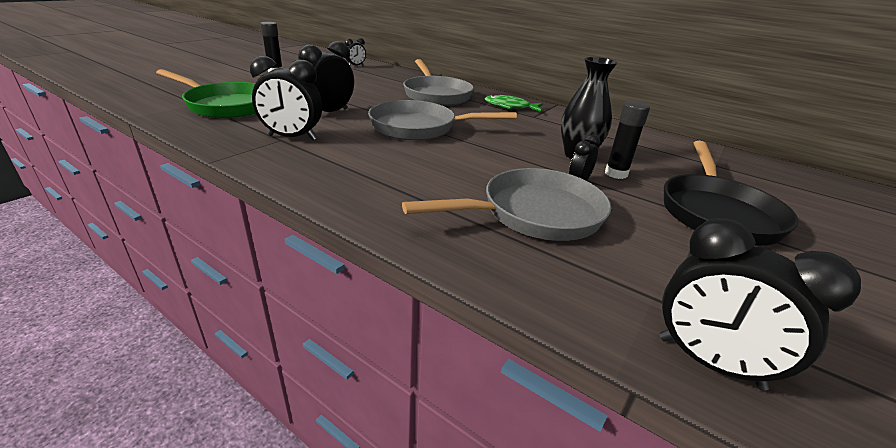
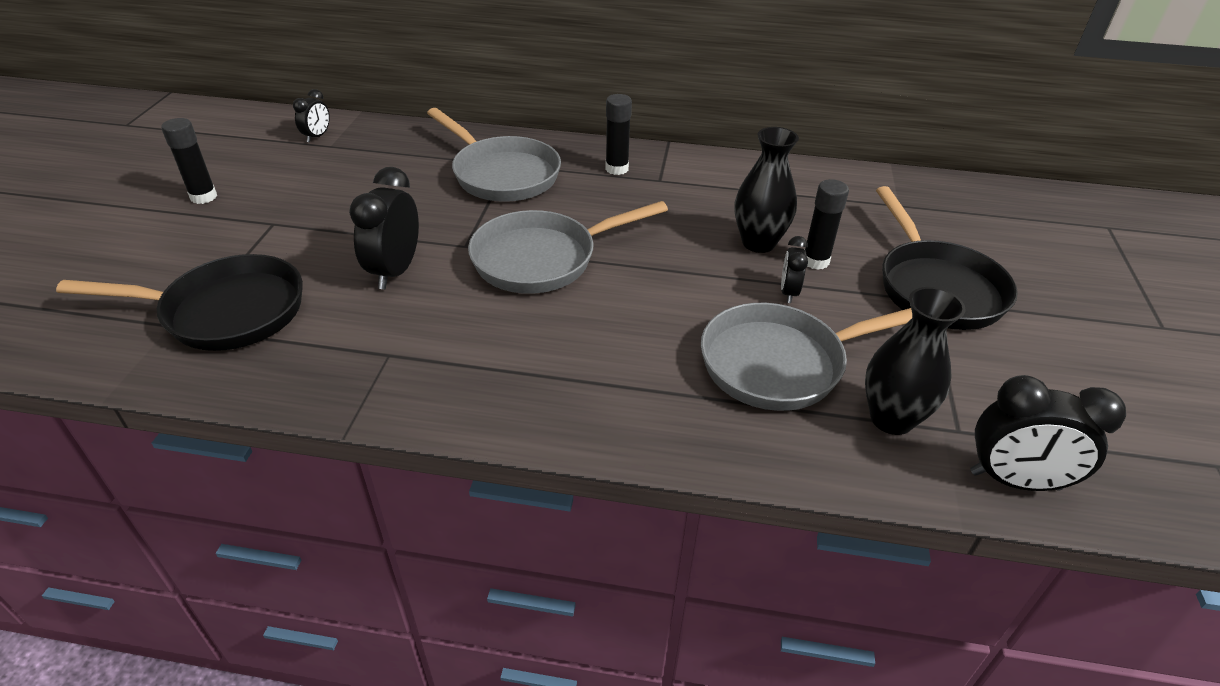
camera: 25 degrees left, 10 degrees up
green pan [156,69,256,118] -> black pan [56,254,303,351]
black clock [250,56,322,140] -> none
grey pan [402,168,611,241] -> grey pan turned 150 degrees counterclockwise [701,303,912,411]
green fish [485,95,543,112] -> black glue stick [605,94,632,175]
none -> black vase [865,287,966,435]

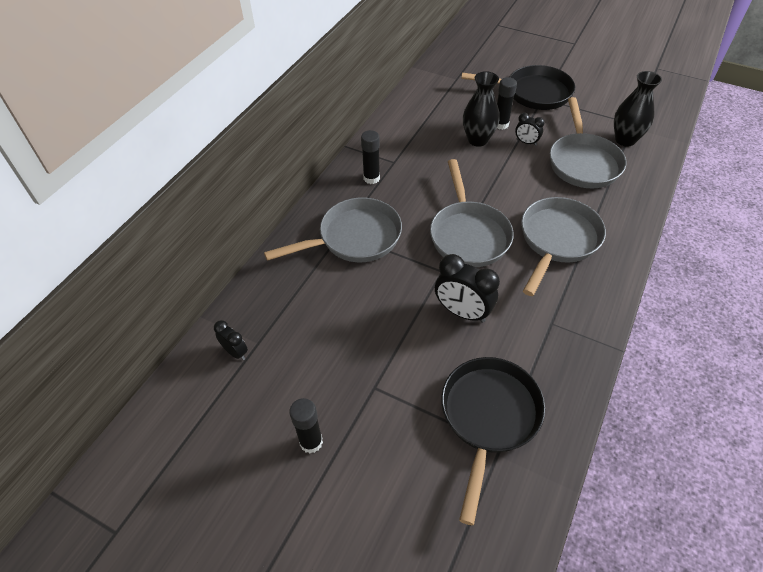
camera: 70 degrees left, 10 degrees up
black clock [970,375,1126,491] -> none
none -> grey pan [521,197,606,296]

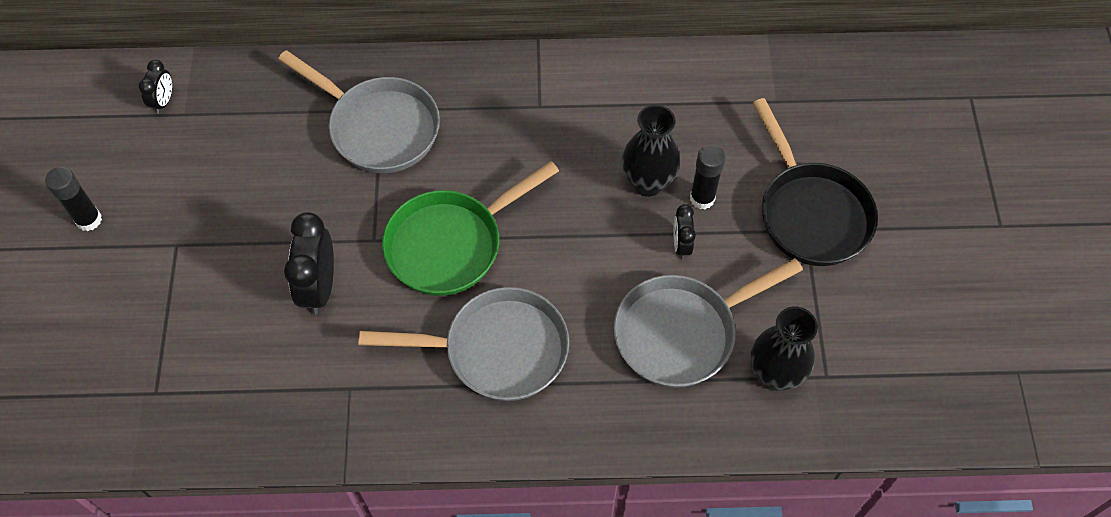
camera: 60 degrees right, 10 degrees up
black glue stick [361,130,380,184] -> none
grey pan [430,159,514,267] -> green pan [382,161,559,296]
black pan [441,357,545,525] -> none

